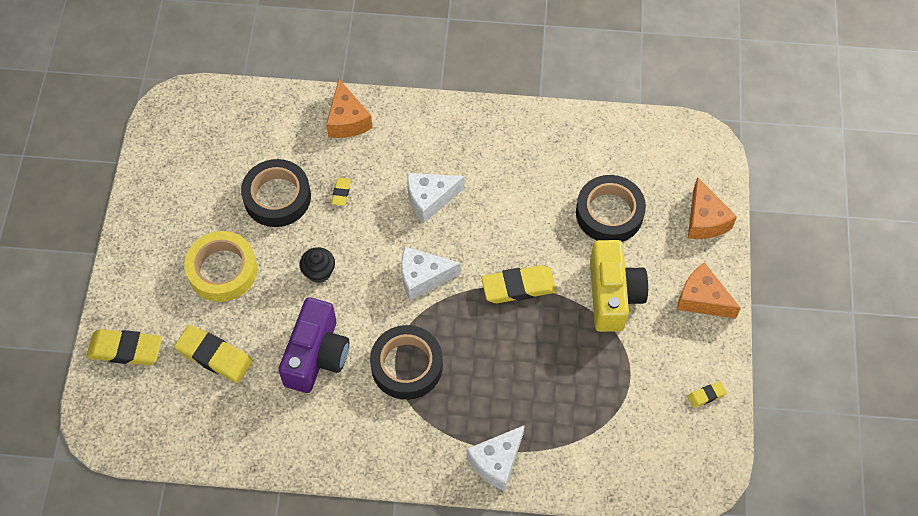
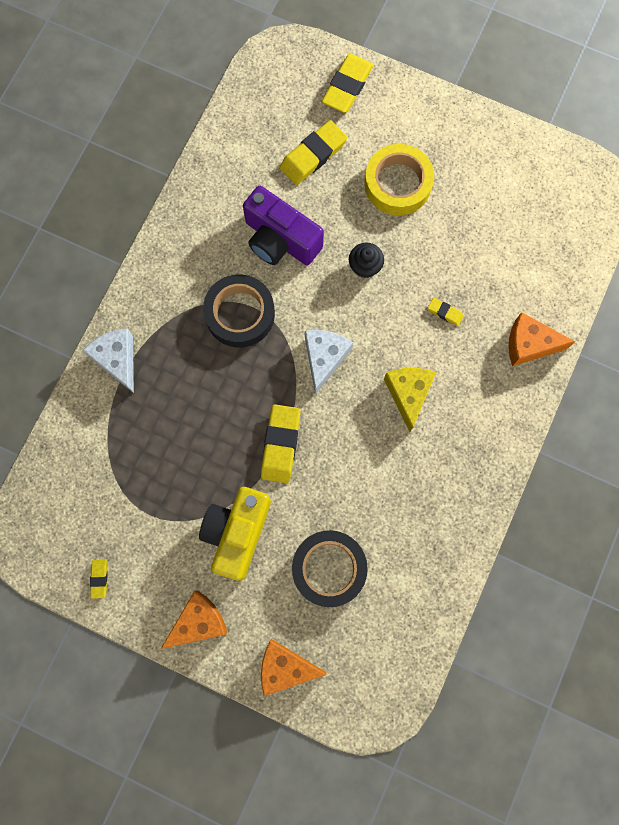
camera: 110 degrees right, 15 degrees up
black tape [241,159,311,227] -> none
white cheese [407,173,464,223] -> yellow cheese [384,368,436,432]
yellow camera [590,240,648,332] -> yellow camera turned 90 degrees clockwise [199,487,271,581]

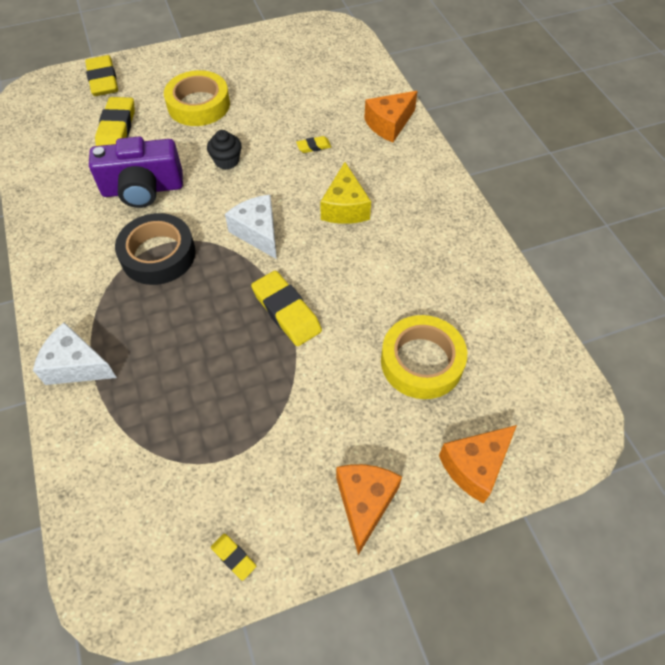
camera: 45 degrees left, 20 degrees down
yellow camera [199,487,271,581] -> none
black tape [292,530,368,607] -> yellow tape [381,315,467,399]
yellow cheese [384,368,436,432] -> yellow cheese turned 135 degrees counterclockwise [320,162,371,224]

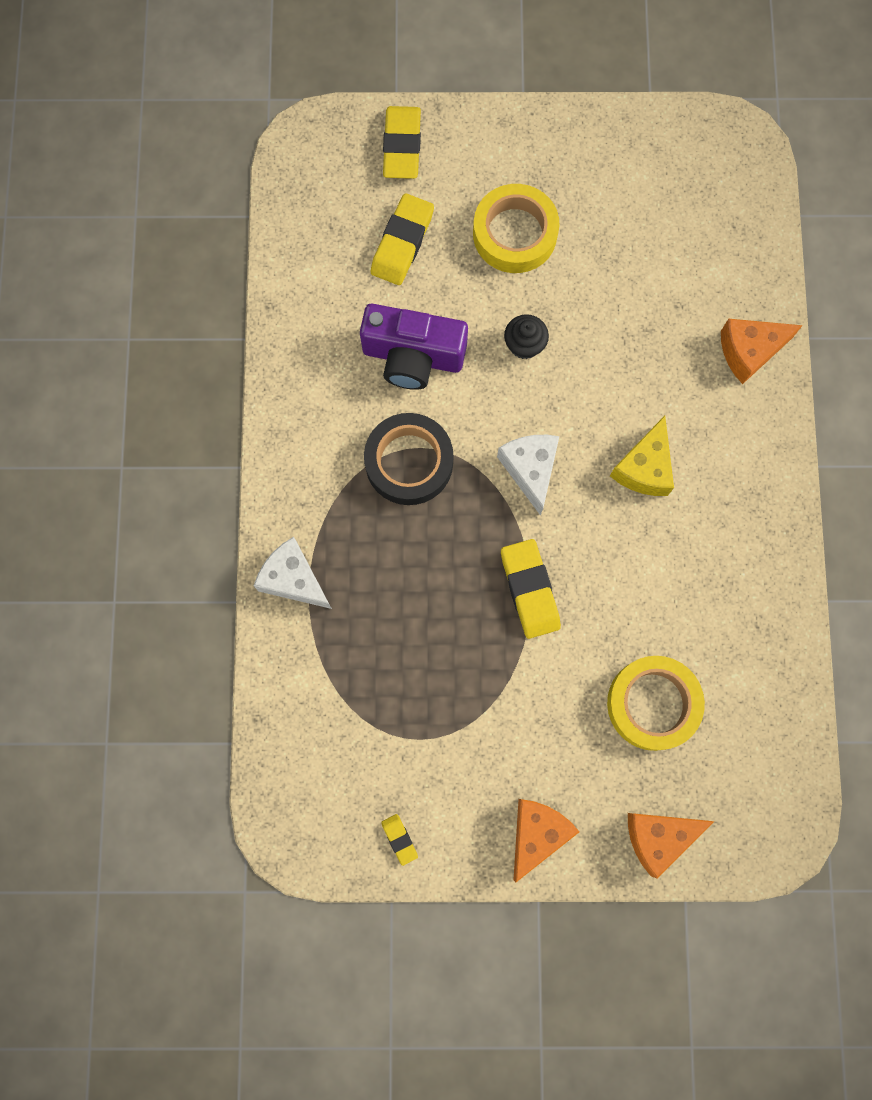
camera: 20 degrees right, 20 degrees up
yellow eraser [296,136,331,153] -> none

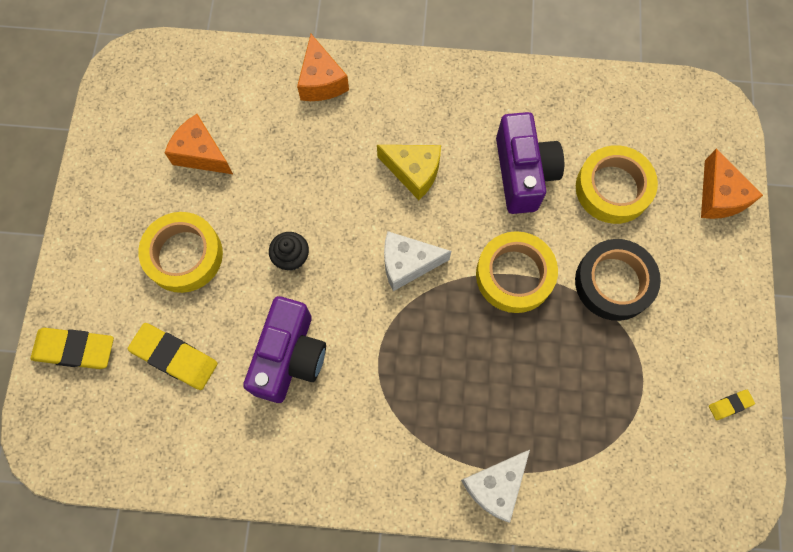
camera: 85 degrees left, 5 degrees down
black tape [364,413,453,505] -> black tape moved to [575,239,661,321]
yellow eraser [501,539,561,639] -> yellow tape [476,231,558,313]
orange cheese [513,799,580,882] -> orange cheese moved to [164,114,233,174]
none -> purple camera [496,112,564,214]

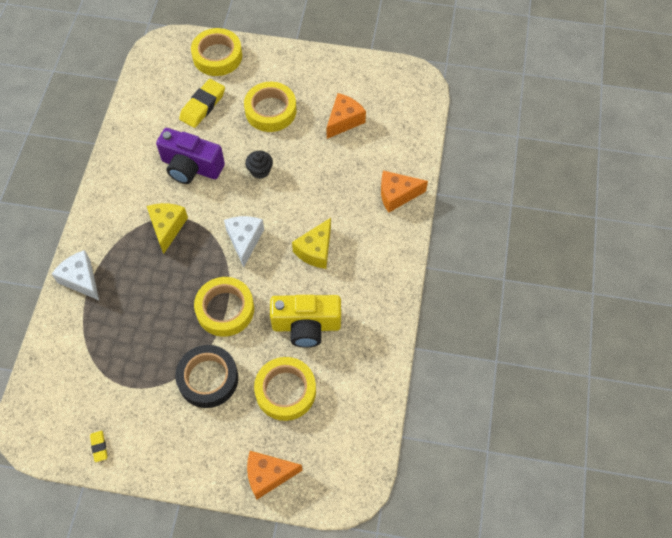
camera: 95 degrees right, 10 degrees down
yellow eraser [31,328,114,369] -> yellow tape [191,28,242,76]
purple camera [496,112,564,214] -> yellow camera [270,295,341,348]
none -> yellow cheese [147,203,188,254]

